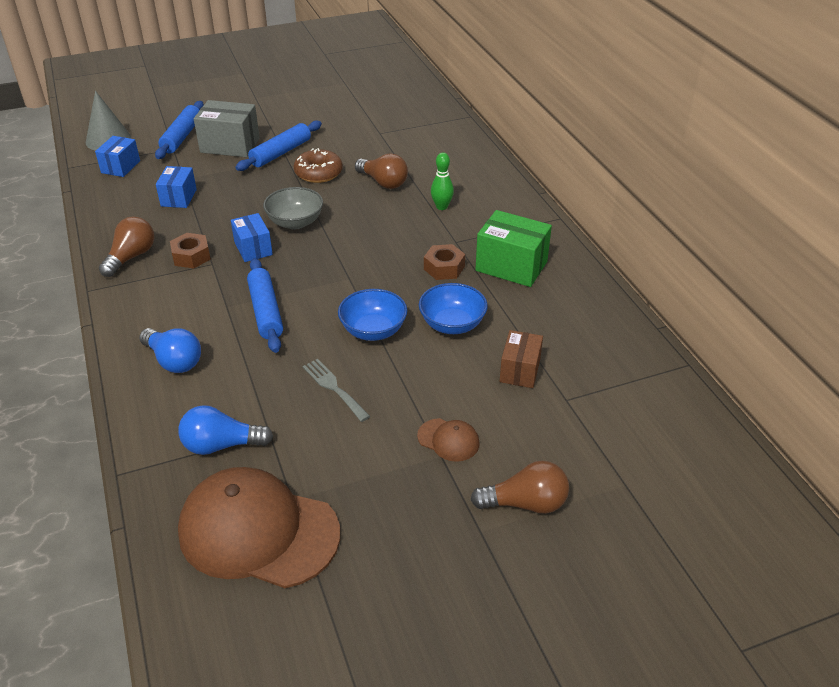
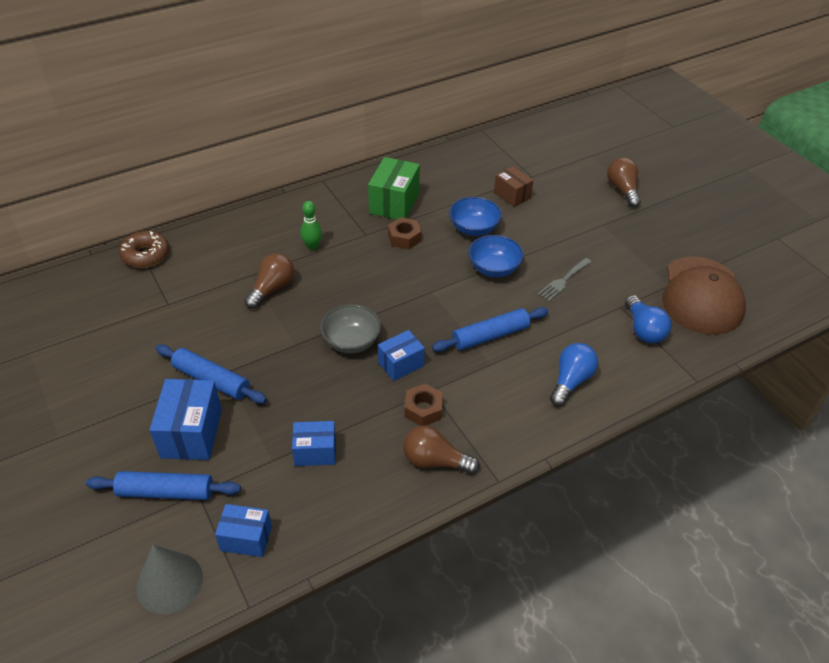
camera: 100 degrees left, 5 degrees up
grey box [194,100,260,157] -> blue box [149,379,222,460]
brown donut [294,148,343,183] -> brown donut moved to [119,231,169,268]
brown cap [417,418,480,462] -> none
brown box [500,330,543,388] -> brown box turned 45 degrees clockwise [494,166,534,207]

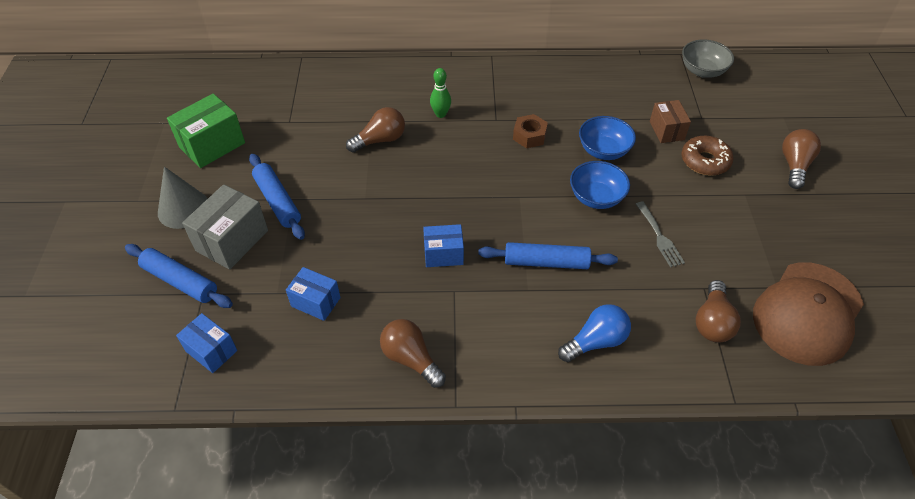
camera: 30 degrees right, 5 degrees up
brown donut [119,231,169,268] -> brown donut moved to [681,136,734,176]
grey cone [136,545,203,614] -> grey cone moved to [158,167,208,229]
blue box [149,379,222,460] -> grey box [182,184,268,269]
grey bowl [320,305,381,353] -> grey bowl moved to [682,39,734,78]
green box [368,157,420,220] -> green box moved to [167,94,245,168]
brown nut [405,384,443,426] -> none
grey fork [537,258,591,301] -> grey fork turned 90 degrees counterclockwise [636,201,685,267]
blue light bulb [625,295,671,343] -> brown light bulb [696,280,741,342]

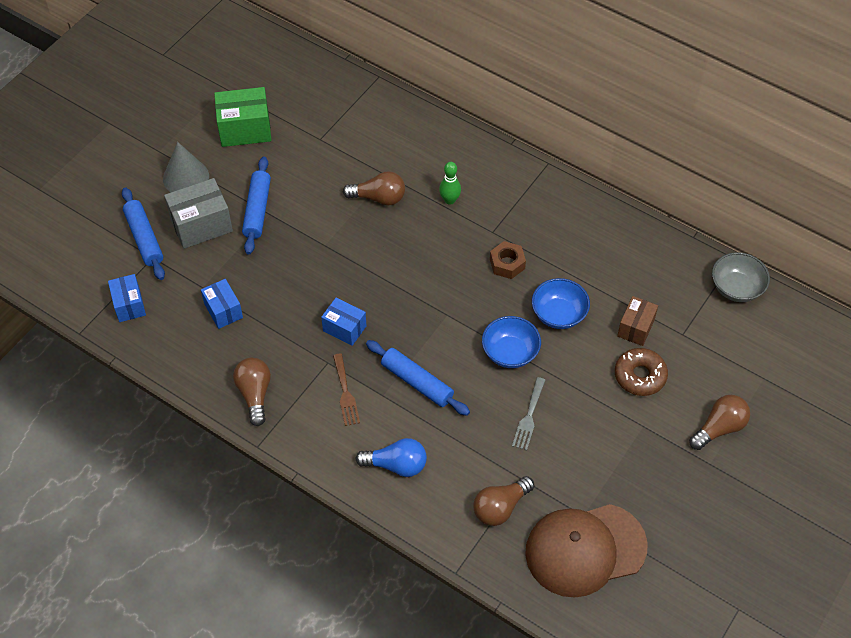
camera: 35 degrees right, 5 degrees up
none -> brown fork [333,353,360,426]

